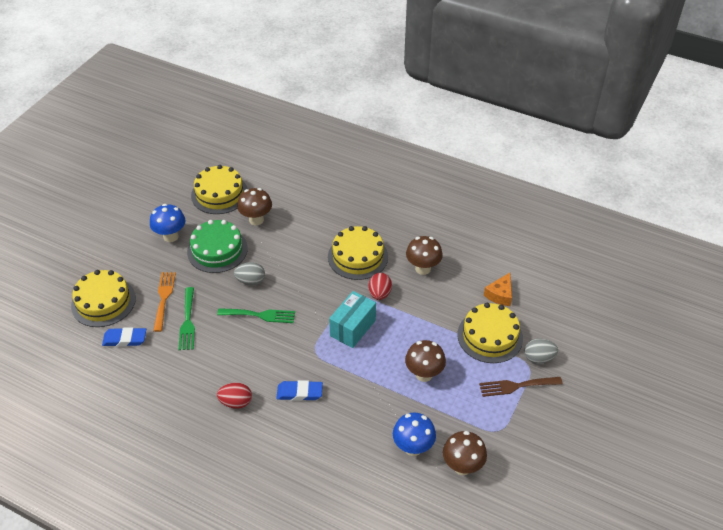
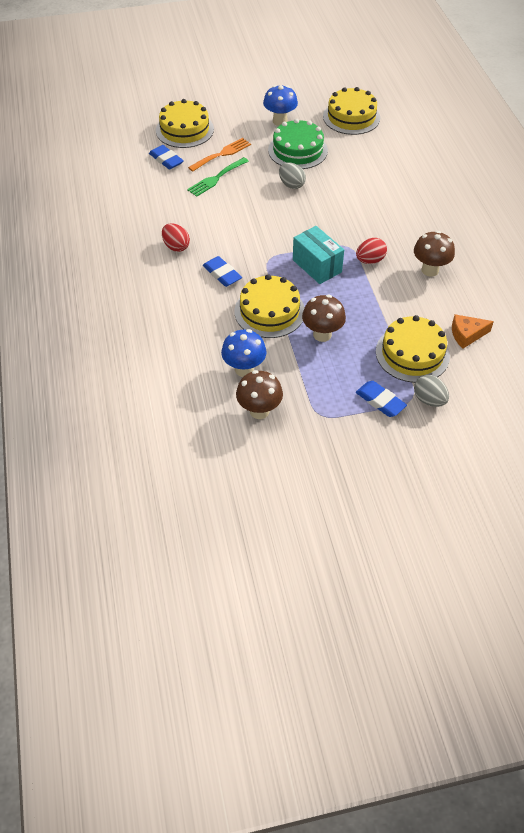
camera: 50 degrees right, 5 degrees up
green fork [217,308,295,323] -> none
brown mushroom [237,188,272,226] -> none
yellow cake [328,226,388,280] -> yellow cake moved to [234,274,305,338]
turquoise box [329,291,376,348] -> turquoise box turned 60 degrees clockwise [293,226,344,284]
brown fork [479,377,563,397] -> blue eraser [356,381,407,417]

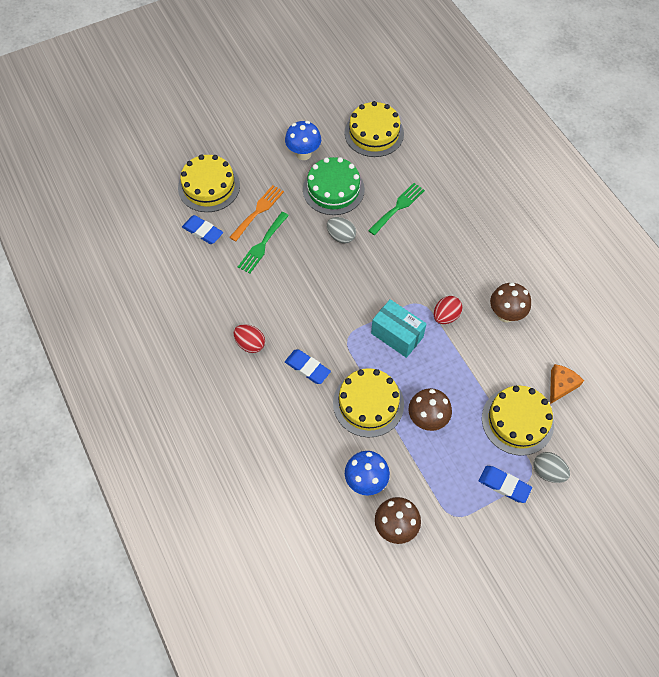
camera: 15 degrees left, 10 degrees up
orange cheese [452,314,494,348] -> orange cheese turned 150 degrees clockwise [550,364,584,404]
none -> green fork [368,183,425,235]

